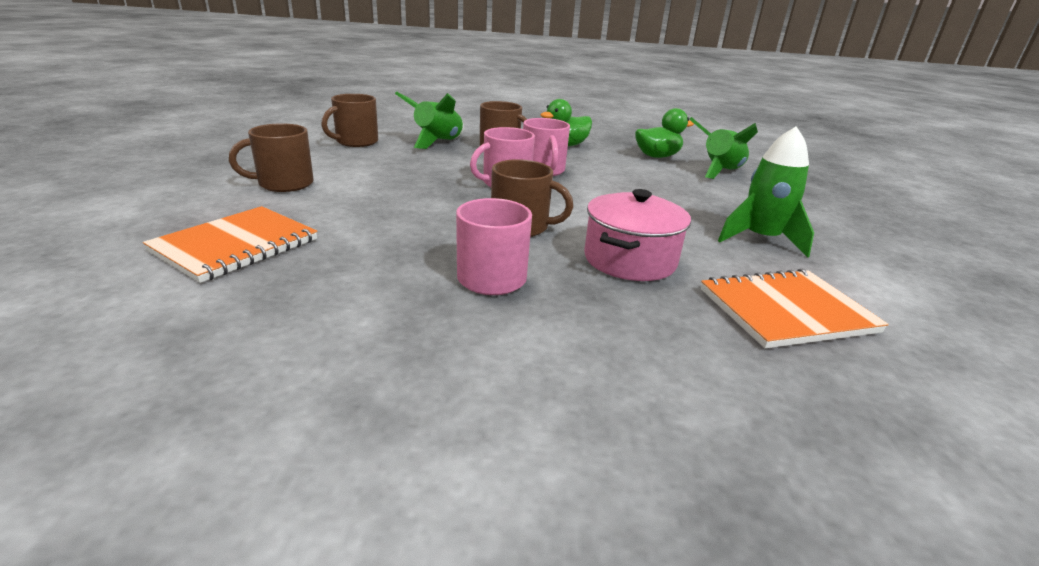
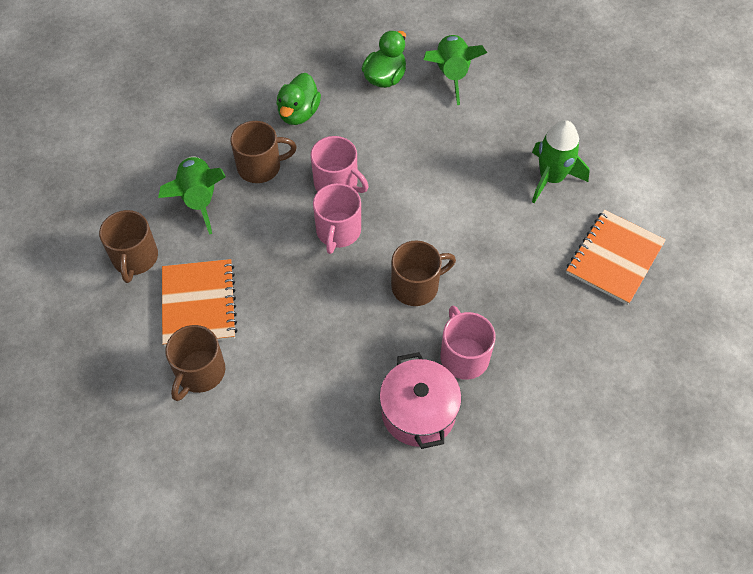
camera: 40 degrees left, 30 degrees up
orange notebook [143,206,318,283] -> orange notebook moved to [162,259,238,346]
pink pot [584,189,691,281] -> pink pot moved to [379,352,462,449]

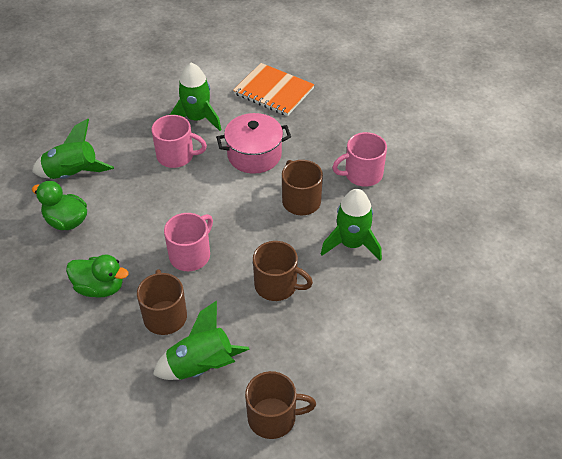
camera: 90 degrees left, 10 degrees down
orange notebook [162,259,238,346] -> none
brown mug [165,325,225,401] -> brown mug moved to [253,241,313,301]
pink mug [313,183,361,254] -> pink mug moved to [152,115,207,168]
pink pot [379,352,462,449] -> pink pot moved to [216,113,291,174]
none -> green rocket [321,189,382,261]

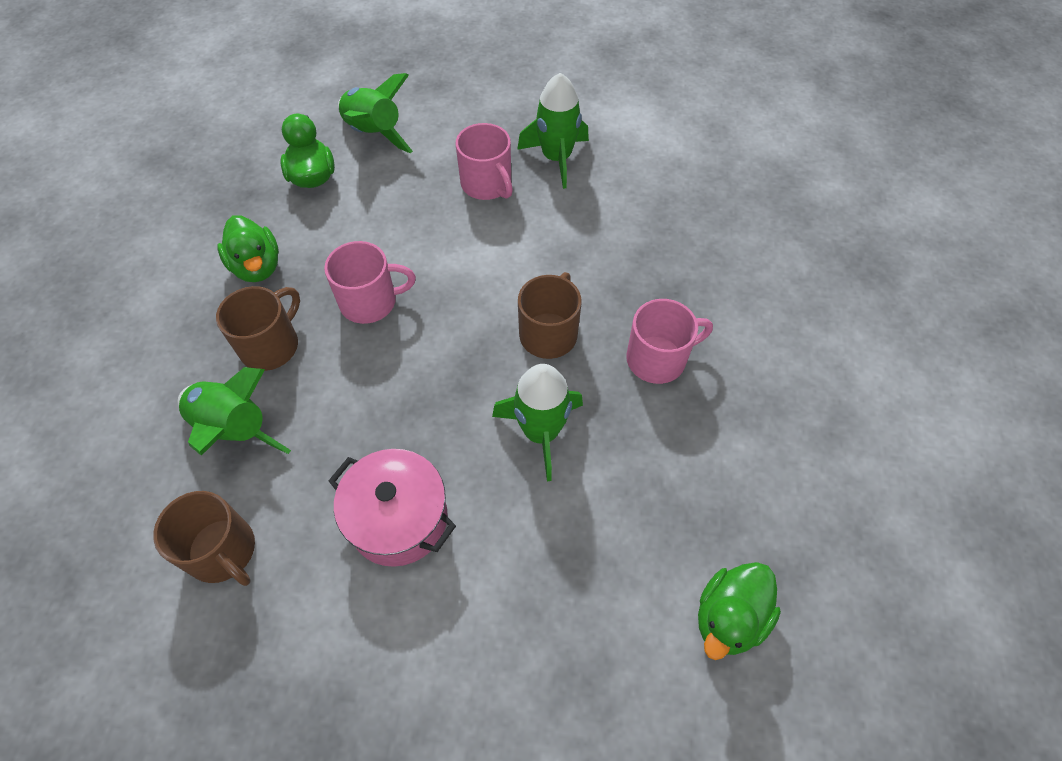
camera: 45 degrees right, 10 degrees up
pink pot [216,113,291,174] -> pink pot moved to [328,449,456,567]
orange notebook [233,63,315,116] -> none
brown mug [253,241,313,301] -> none
pink mug [332,132,387,186] -> pink mug turned 135 degrees clockwise [626,299,713,384]
none -> green duck [698,562,781,660]

